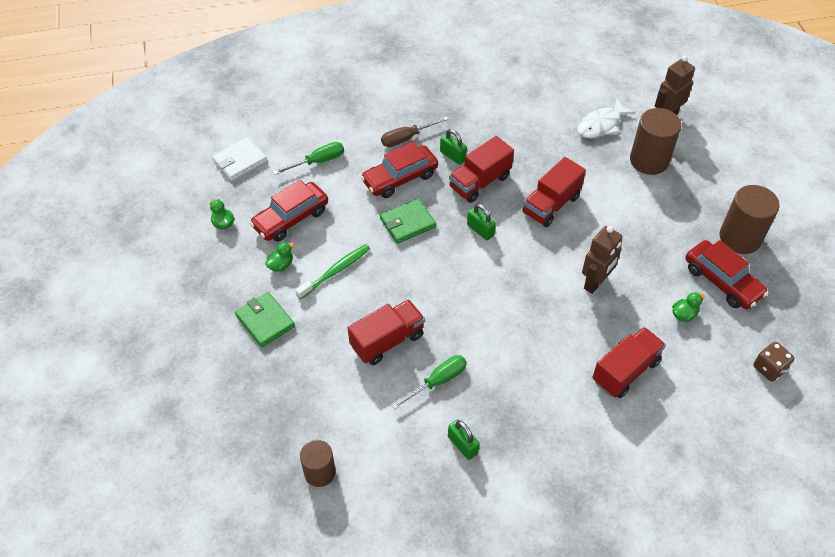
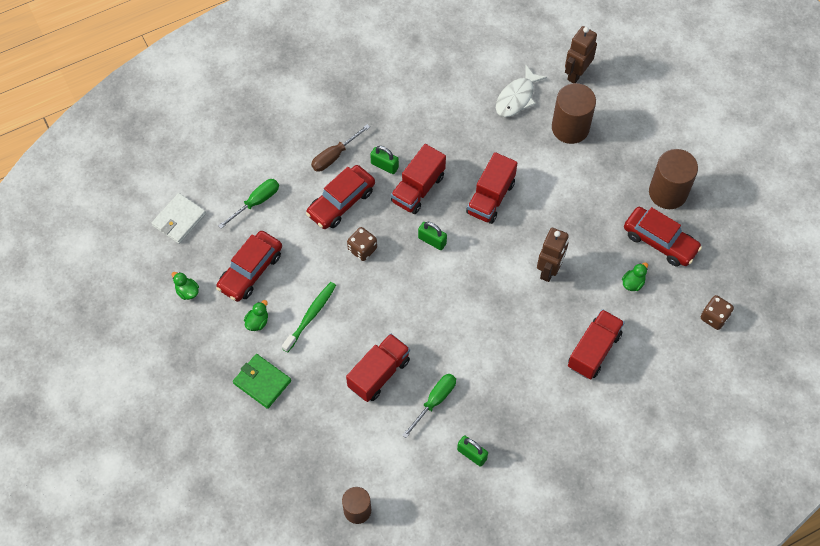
camera: 15 degrees left, 10 degrees up
green wallet [380,198,436,244] -> brown dice [347,227,377,261]

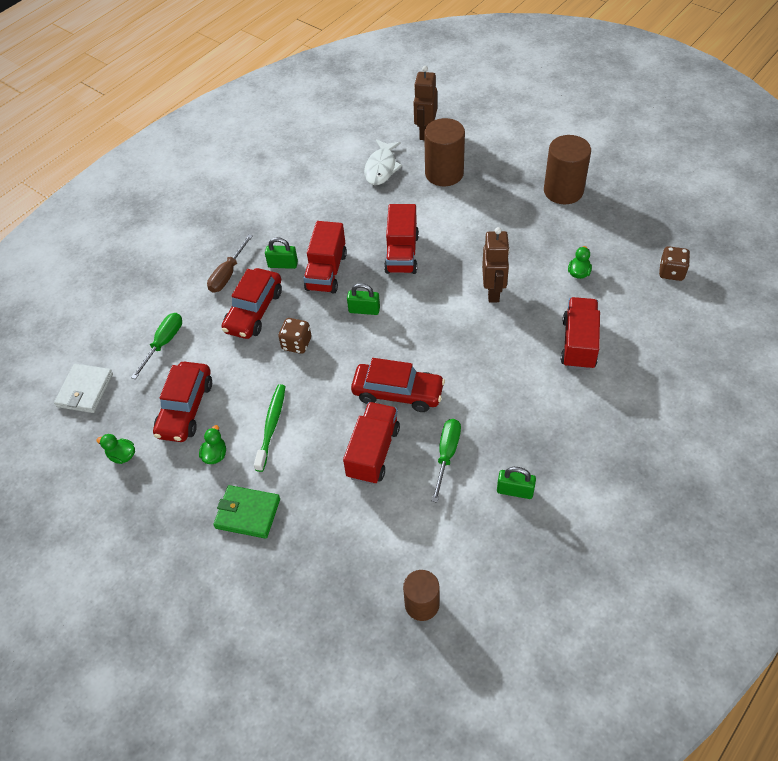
camera: 20 degrees left, 10 degrees down
red car [624,207,702,267] -> red car moved to [351,358,445,412]

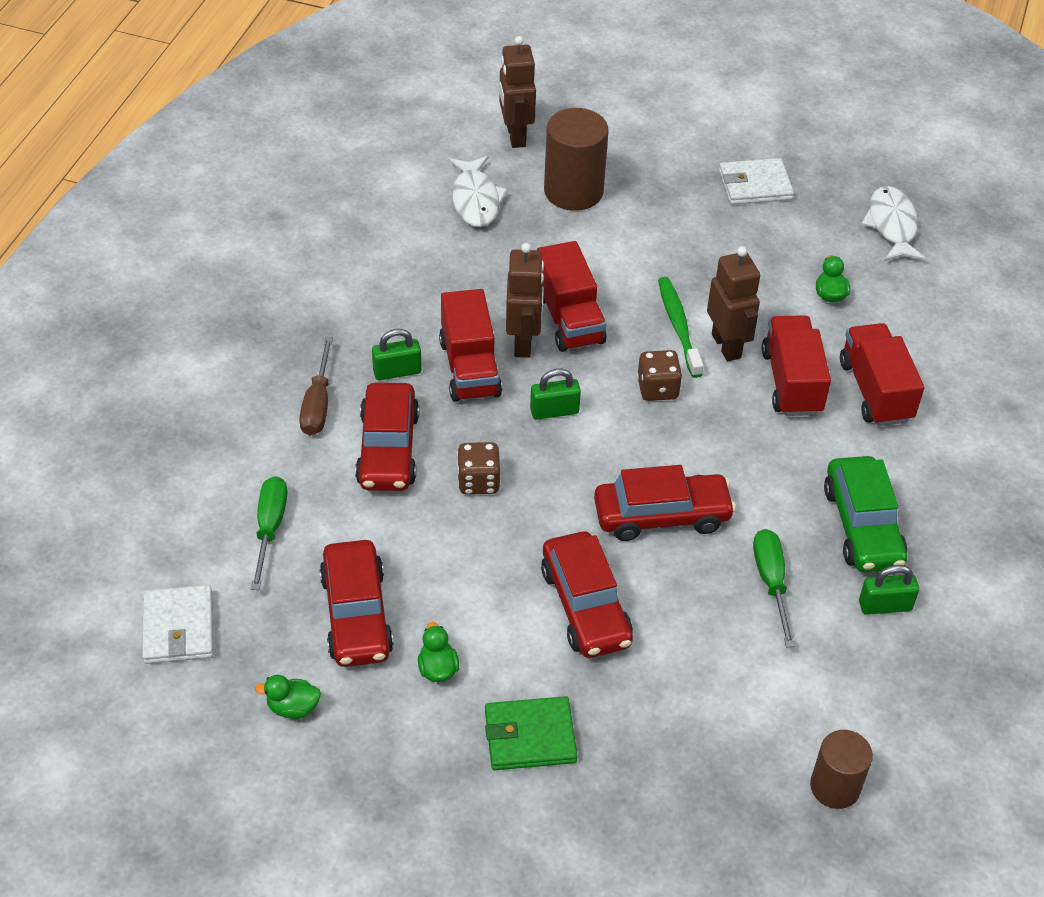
camera: 25 degrees left, 5 degrees down
green toothbrush [254,384,286,472] -> green toothbrush moved to [658,277,704,378]
red truck [343,402,400,484] -> red truck moved to [762,315,831,416]
brown cylinder [544,135,591,204] -> white wallet [719,158,794,205]
brown dice [659,246,690,281] -> brown dice moved to [637,350,683,401]
none -> brown robot [506,243,544,358]
none -> red car [541,532,633,658]
none -> green car [824,456,907,572]
none -> white fish [862,186,926,261]

